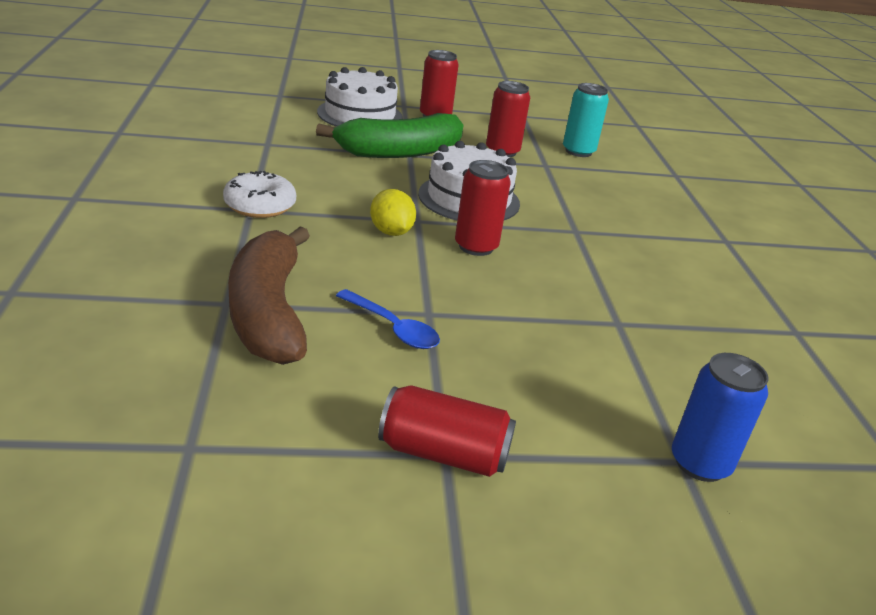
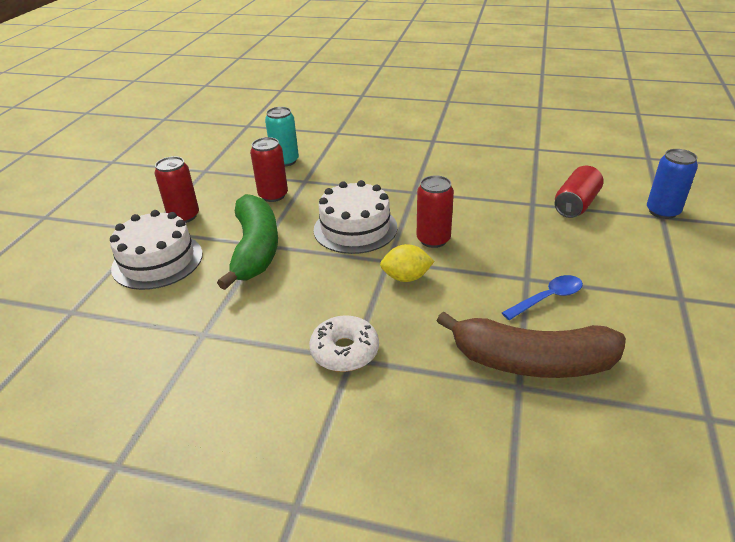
camera: 65 degrees left, 5 degrees up
red can [378,385,516,477] -> red can moved to [554,166,604,218]

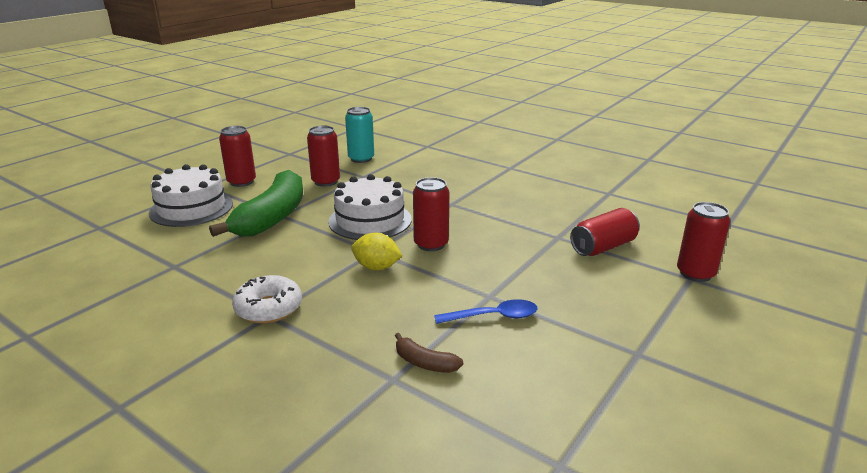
camera: 20 degrees right, 10 degrees down
brown banana [437,311,626,378] -> brown banana [395,333,463,373], size x0.42
blue can [647,149,698,219] -> red can [677,202,730,282]

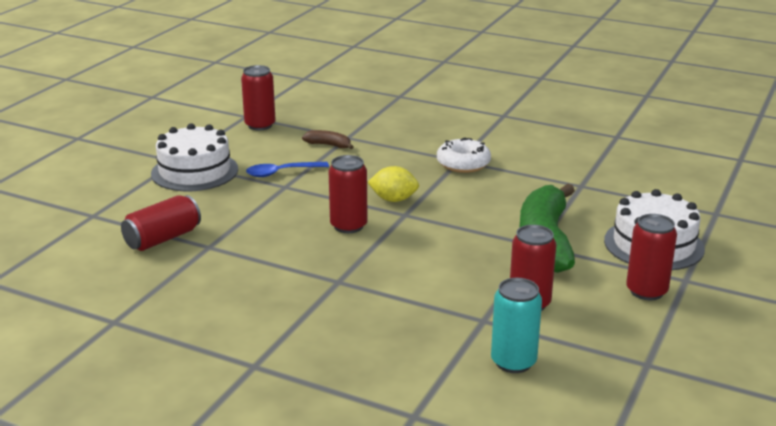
camera: 170 degrees right, 0 degrees up
white cake [328,174,412,240] -> white cake moved to [151,123,238,191]
red can [677,202,730,282] -> red can moved to [241,65,276,131]

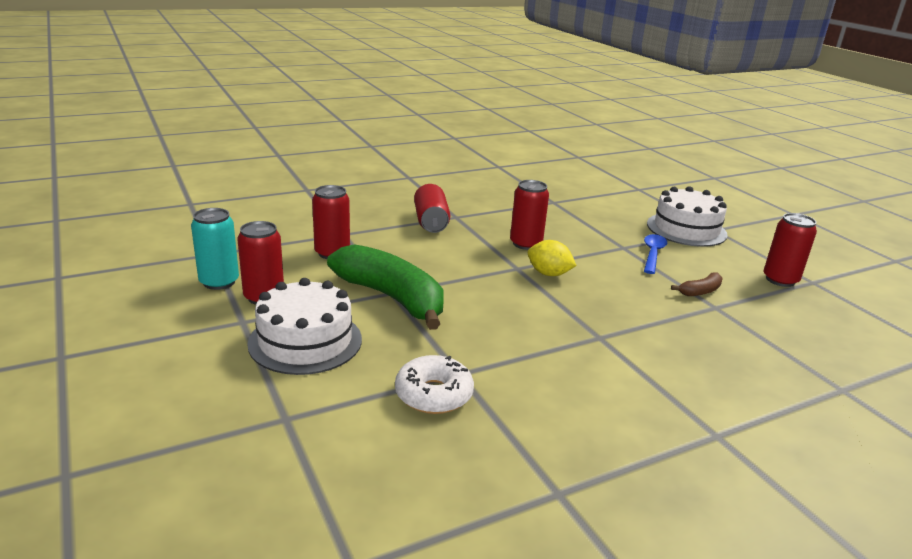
camera: 125 degrees right, 0 degrees up
red can [121,195,201,251] -> red can moved to [414,184,450,233]
yellow lemon [367,166,419,202] -> yellow lemon turned 75 degrees clockwise [528,240,577,276]
white donut [437,137,491,173] -> white donut moved to [395,355,474,414]
turquoise can [491,278,542,373] -> turquoise can moved to [191,208,239,290]

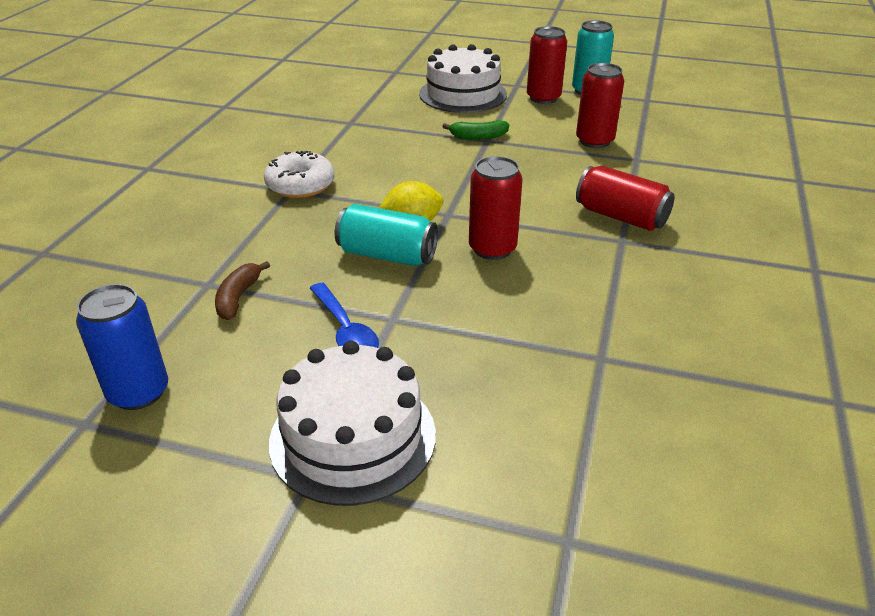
camera: 135 degrees right, 10 degrees up
green banana [327,244,444,330] -> green banana [442,120,509,140], size x0.42
white donut [395,355,474,414] -> white donut moved to [264,151,334,198]
red can [764,213,817,287] -> blue can [76,284,168,410]
none -> turquoise can [335,204,438,266]

